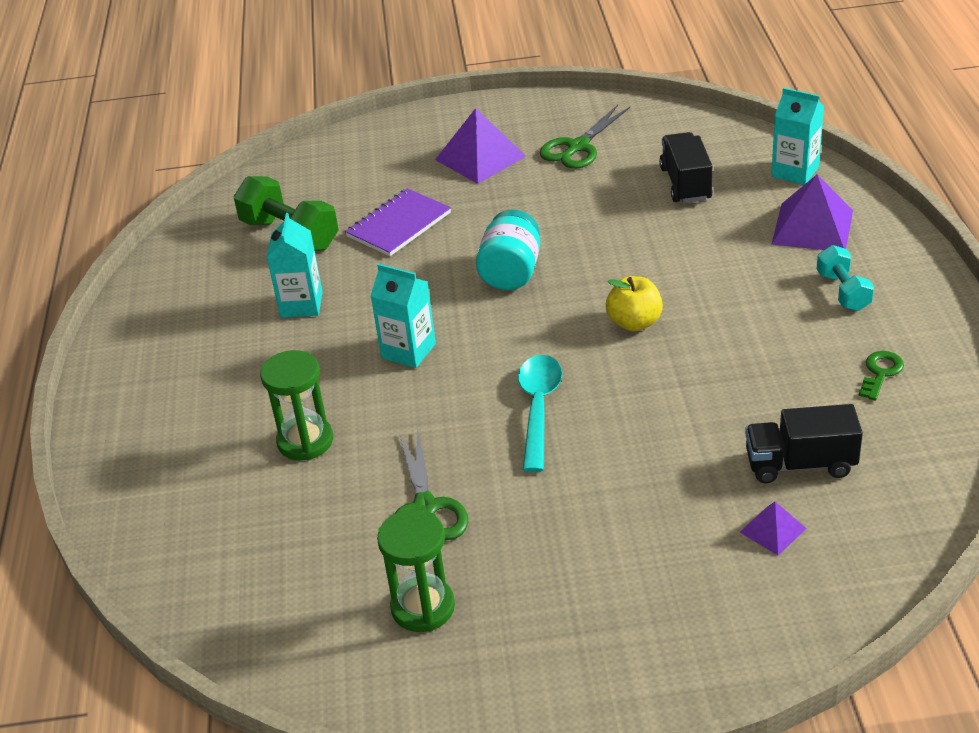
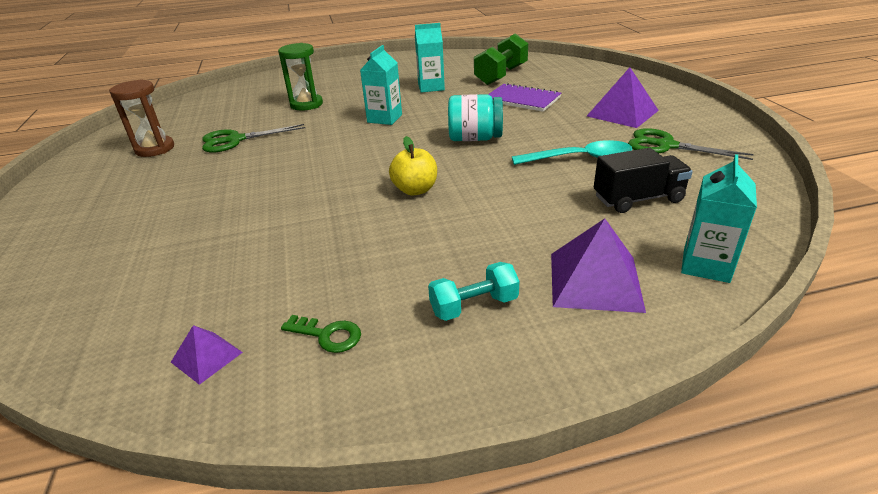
camera: 80 degrees right, 5 degrees down
green hourglass [377,509,455,632] -> brown hourglass [109,79,174,157]
turquoise spoon [518,355,562,472] -> turquoise spoon moved to [512,140,632,165]
purple pyramid [740,502,807,555] -> purple pyramid moved to [171,325,243,385]
black truck [745,404,863,483] -> none

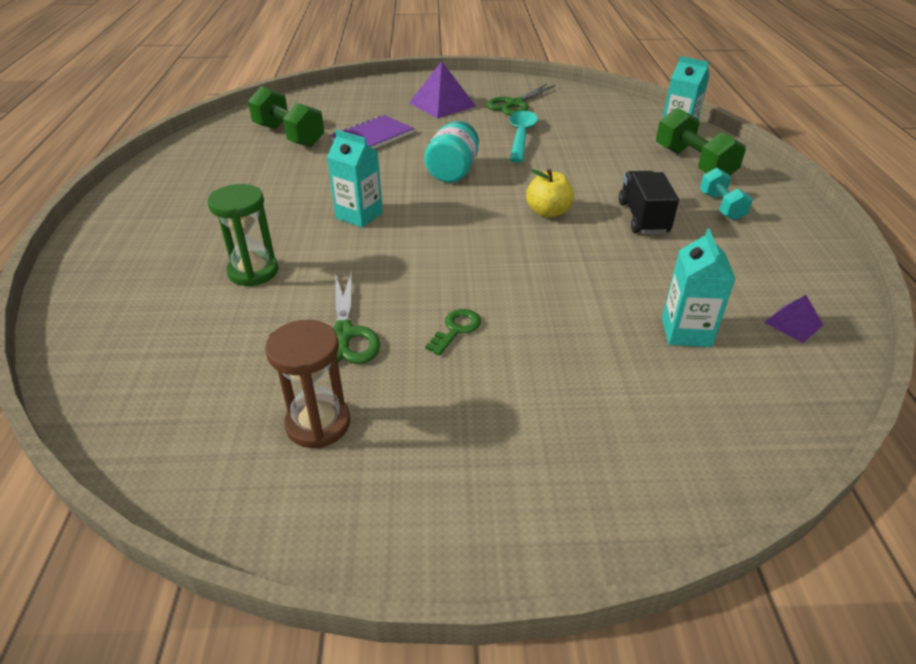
camera: 80 degrees left, 5 degrees up
green key [281,315,361,353] -> green key moved to [425,309,481,355]
turquoise carton [415,23,445,93] -> turquoise carton moved to [662,229,735,347]
purple pyramid [551,219,646,313] -> green dumbbell [656,108,746,176]
black truck [594,148,693,213] -> black truck moved to [619,171,679,234]

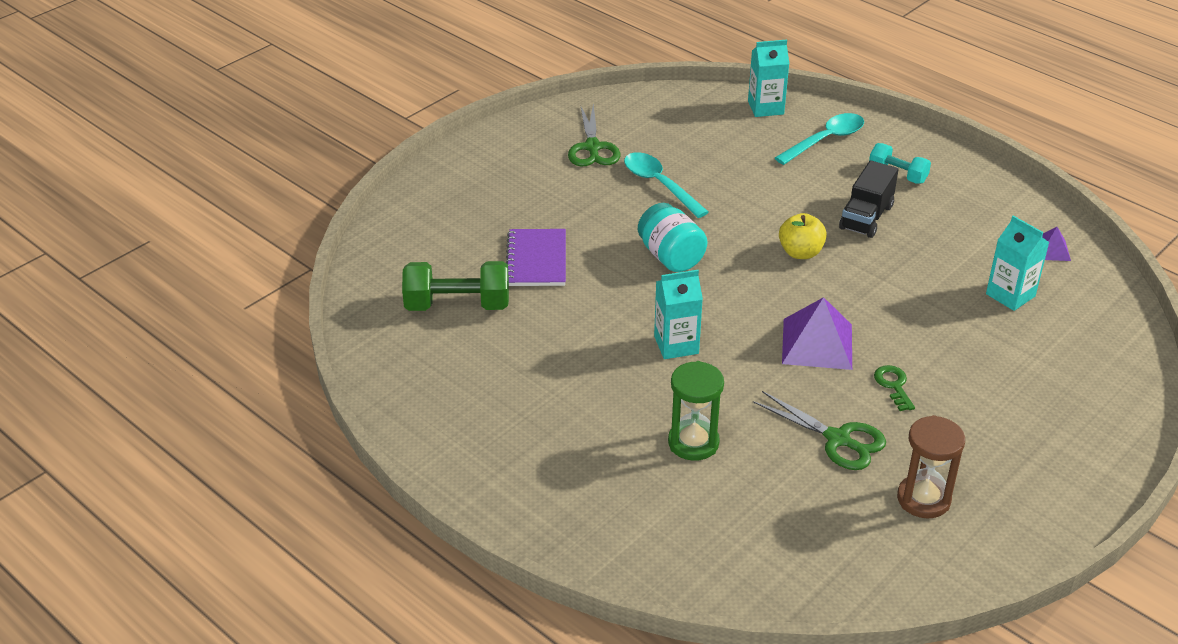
camera: 45 degrees left, 0 degrees up
purple pyramid [409,61,476,119] -> purple pyramid moved to [782,297,852,370]
black truck [619,171,679,234] -> black truck turned 105 degrees counterclockwise [839,160,898,238]
green dumbbell [656,108,746,176] -> turquoise spoon [775,113,864,165]

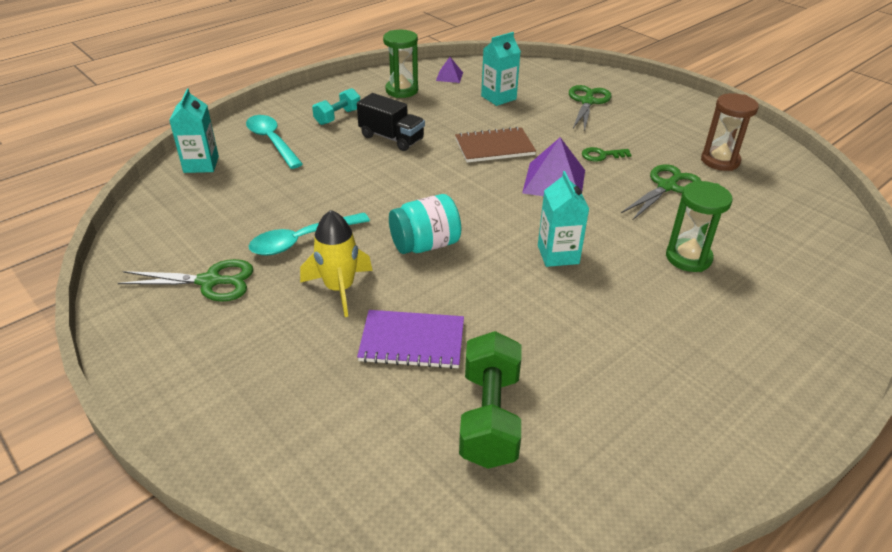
camera: 85 degrees left, 0 degrees up
yellow apple [779,213,827,259] -> none
none -> yellow rocket [300,210,373,317]
none -> green hourglass [383,30,418,98]
none -> brown notebook [455,127,536,163]
none -> green scissors [569,85,611,132]

